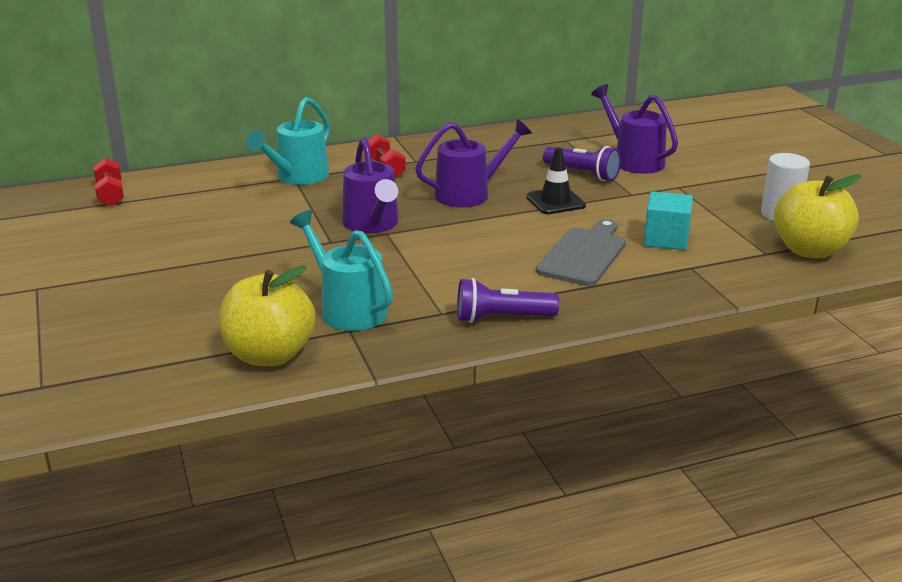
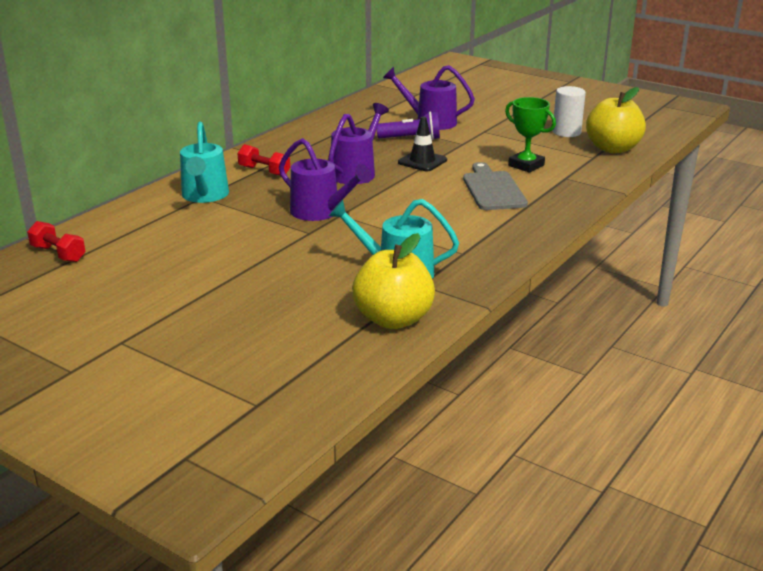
camera: 35 degrees left, 0 degrees up
purple flashlight [457,278,559,323] -> none
turquoise cube [644,191,693,250] -> green trophy [505,97,556,173]

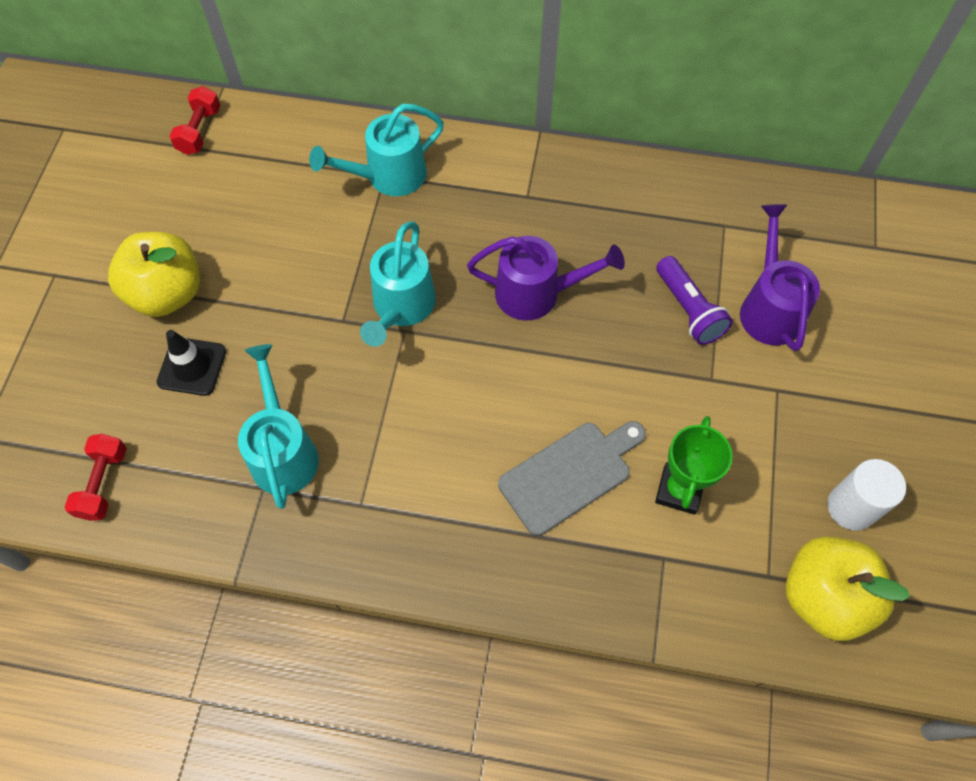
camera: 65 degrees right, 35 degrees up
red dumbbell [237,144,290,176] -> red dumbbell moved to [65,434,127,521]
purple watering can [279,138,372,221] -> turquoise watering can [360,222,436,347]
yellow apple [352,233,435,329] -> yellow apple moved to [108,232,200,317]
black traffic cone [398,117,447,171] -> black traffic cone moved to [157,330,226,396]

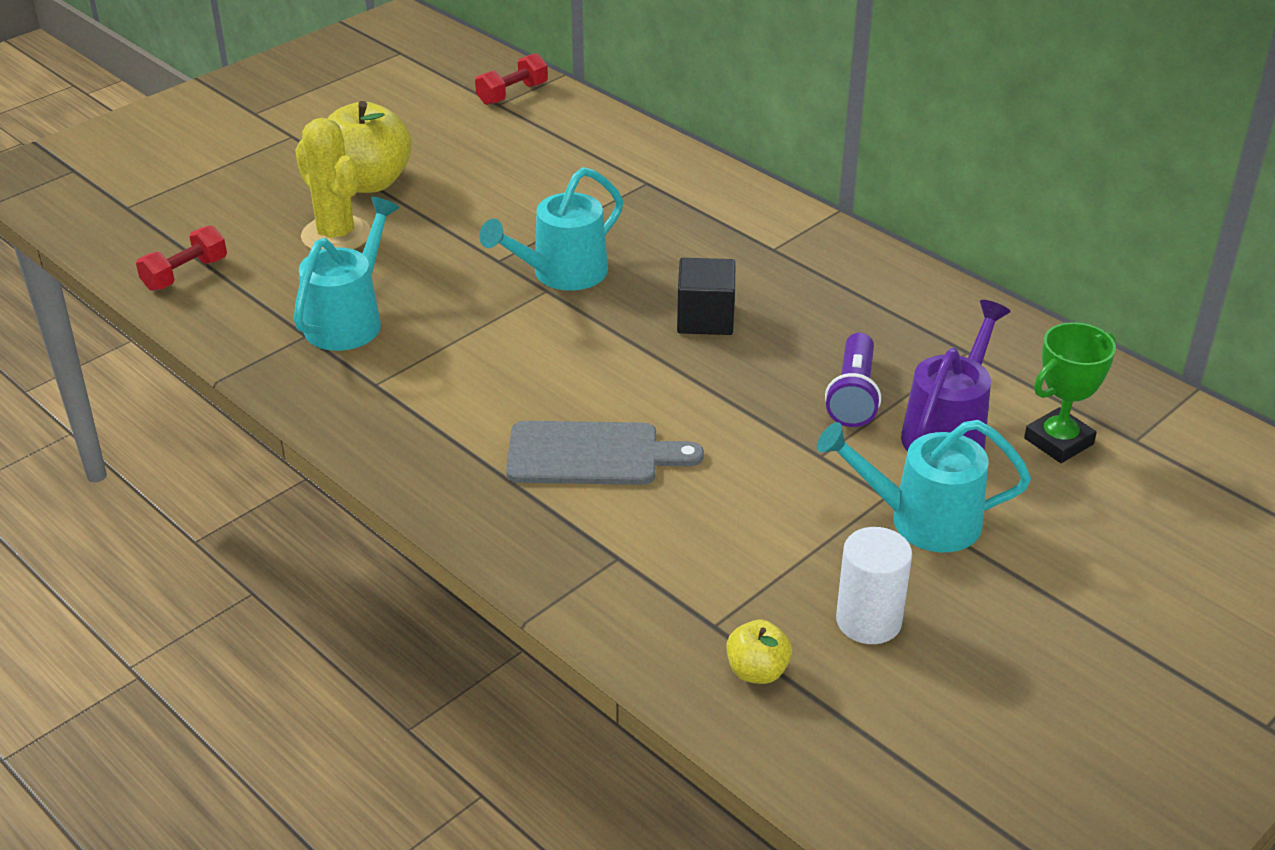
camera: 35 degrees right, 25 degrees down
black traffic cone [157,330,226,396] -> yellow cactus [295,118,371,250]
turquoise watering can [309,104,444,196] -> turquoise watering can moved to [817,420,1031,552]
purple watering can [467,236,625,320] -> black cube [677,258,736,335]
green trophy [655,416,733,515] -> green trophy moved to [1024,322,1116,463]
yellow apple [785,537,910,641] -> yellow apple [726,620,792,684], size x0.50

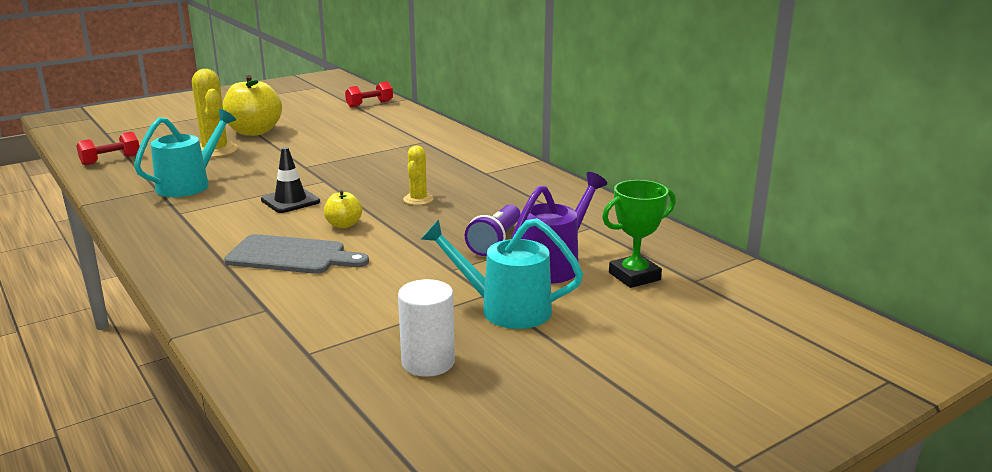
camera: 10 degrees right, 15 degrees down
turquoise watering can [479,167,623,291] -> none
black cube [677,258,736,335] -> yellow cactus [403,145,434,205]
yellow apple [726,620,792,684] -> yellow apple moved to [324,190,362,228]
none -> black traffic cone [261,147,320,213]

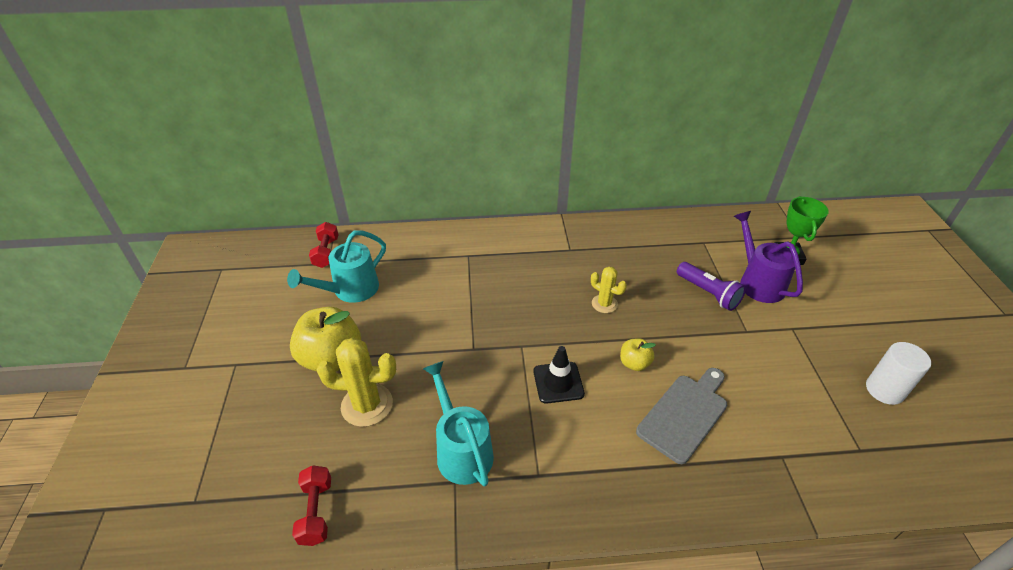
camera: 60 degrees left, 20 degrees up
turquoise watering can [420,218,583,329] -> turquoise watering can moved to [287,230,386,303]

